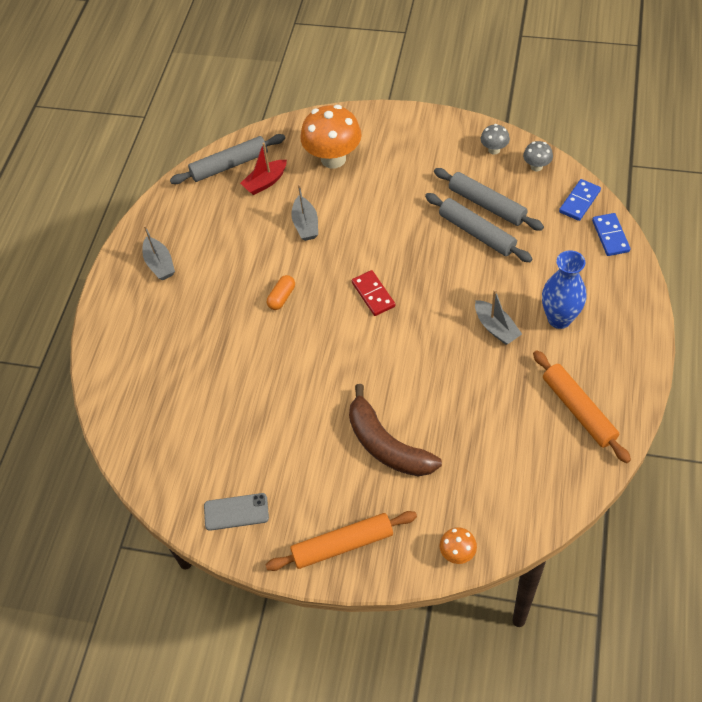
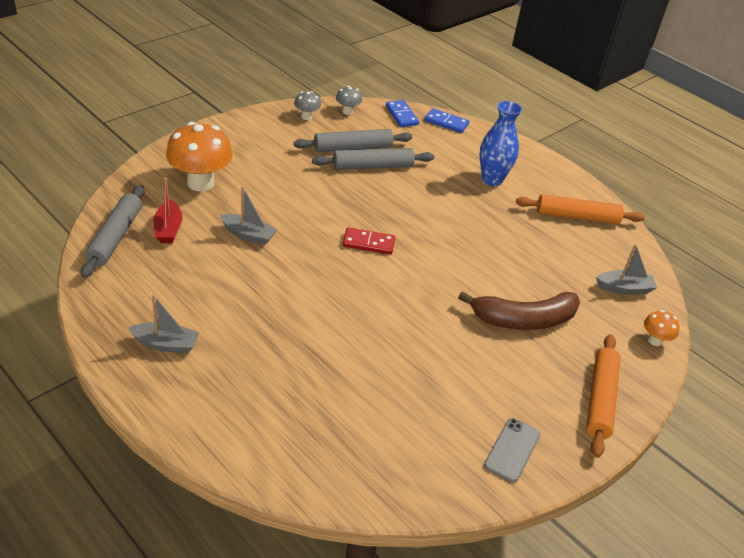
camera: 65 degrees left, 15 degrees down
orange capsule [267,275,295,310] -> none
grey boat [475,289,522,345] -> grey boat moved to [596,244,657,295]

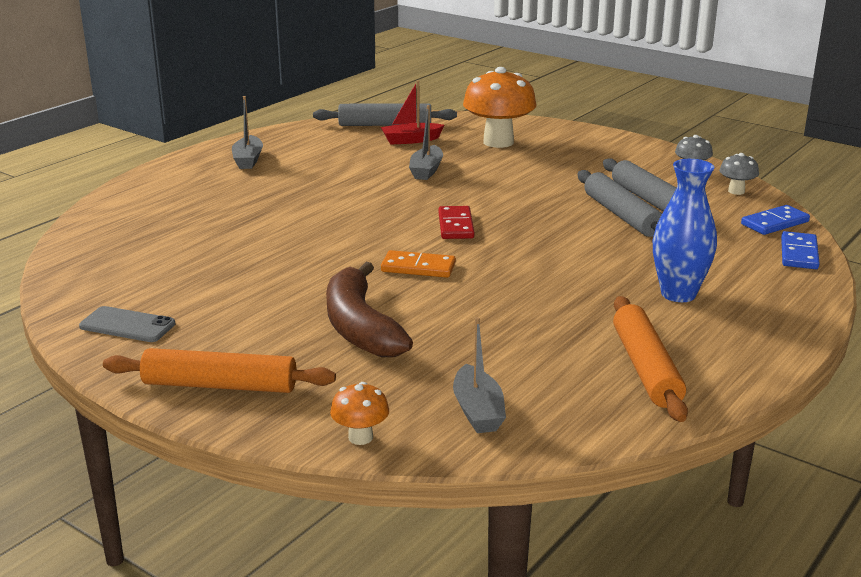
camera: 85 degrees right, 15 degrees down
none -> orange domino [381,250,456,278]

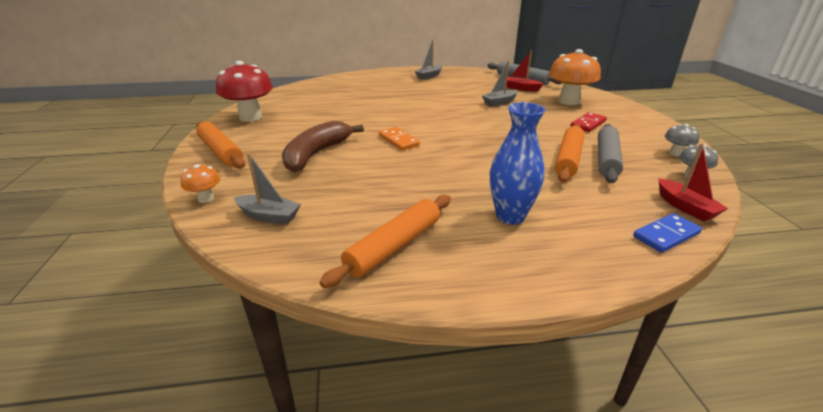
camera: 45 degrees right, 5 degrees up
grey phone [79,306,175,342] -> red mushroom [216,61,273,122]
red domino [438,206,474,239] -> red domino moved to [571,112,607,132]
grey boat [453,317,506,433] -> grey boat turned 105 degrees counterclockwise [234,153,301,225]
grey rolling pin [578,170,662,237] -> orange rolling pin [555,124,585,183]
blue domino [741,205,810,235] -> red boat [658,143,729,221]

